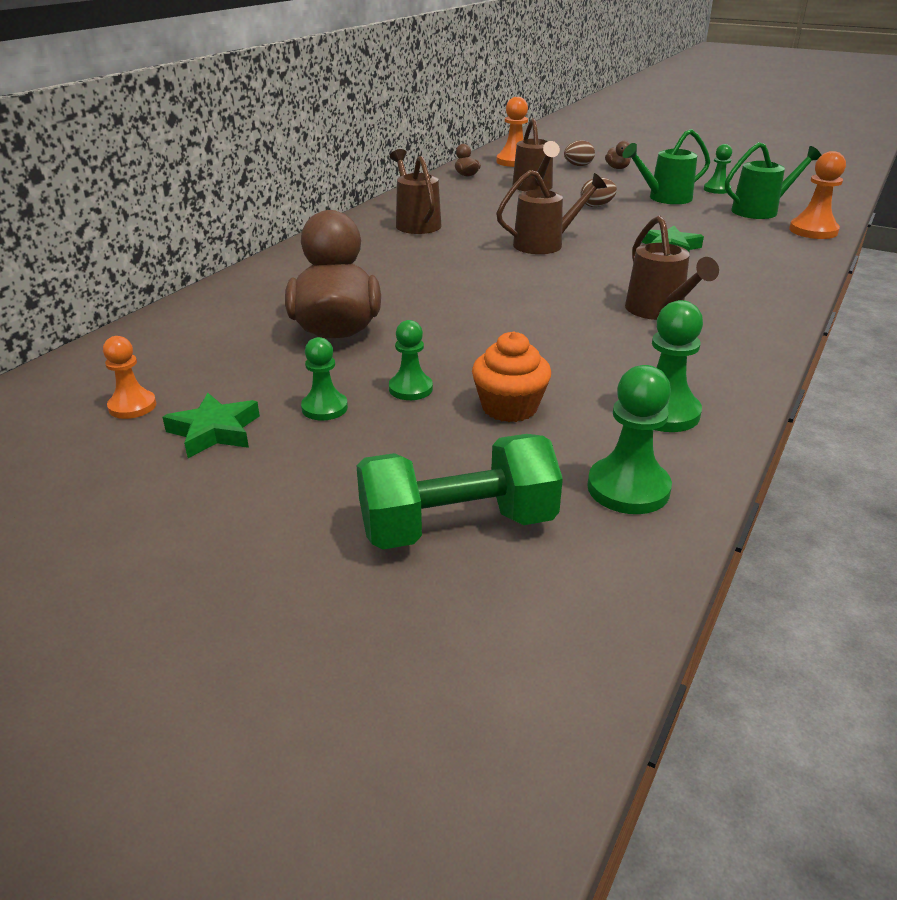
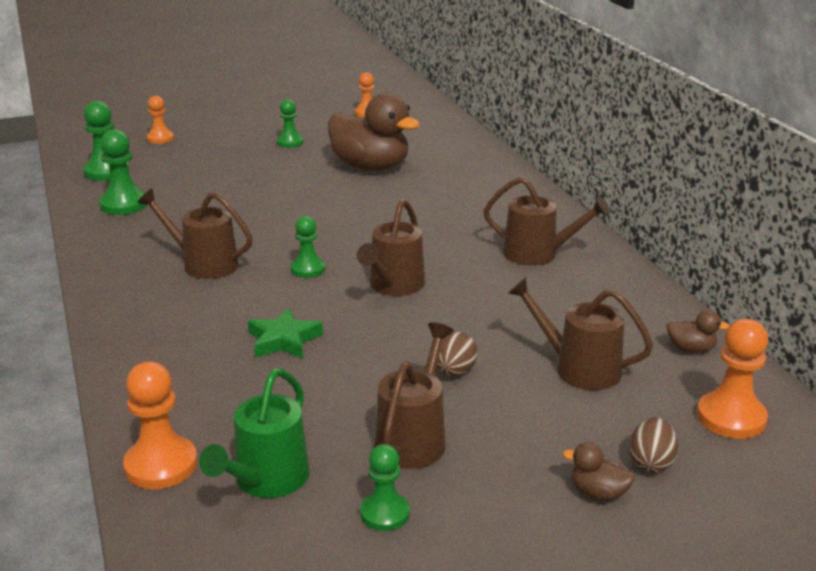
camera: 130 degrees right, 5 degrees down
green star [162,393,260,458] -> none
green dumbbell [357,434,563,550] -> orange pawn [146,96,174,144]
green pawn [389,320,433,400] -> green pawn moved to [291,216,325,278]
orange cupcake [472,331,551,422] -> none
green watering can [623,129,710,204] -> brown watering can [375,322,454,469]

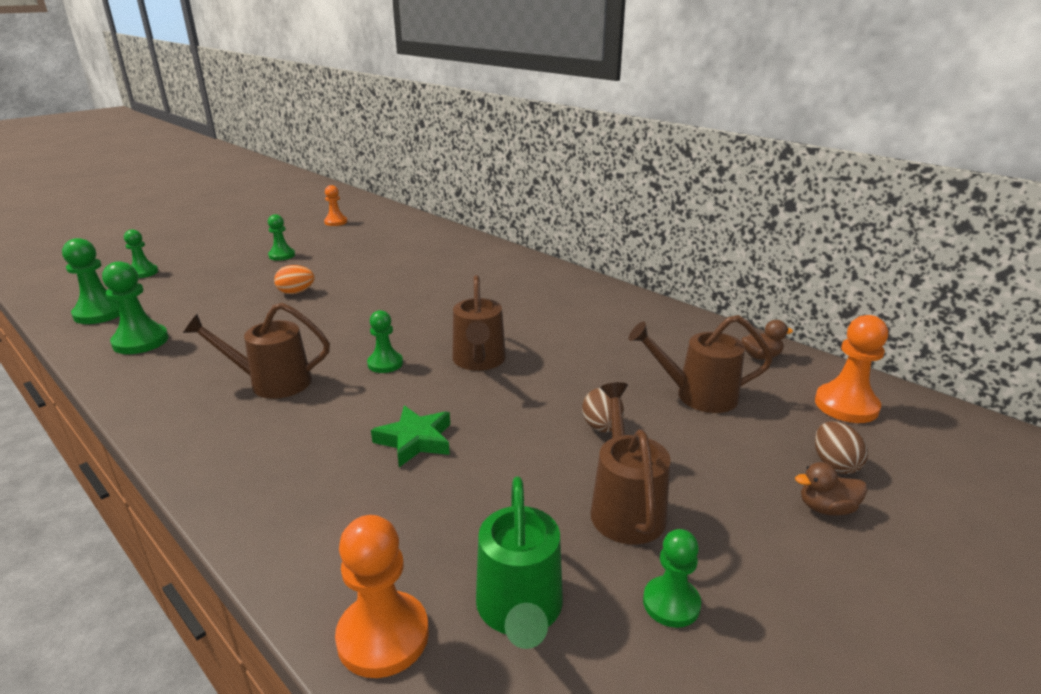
camera: 25 degrees left, 0 degrees up
orange pawn [146,96,174,144] -> green pawn [124,229,158,278]
brown duck [328,93,420,171] -> none
brown watering can [484,177,610,266] -> none
none -> orange egg [274,265,315,294]

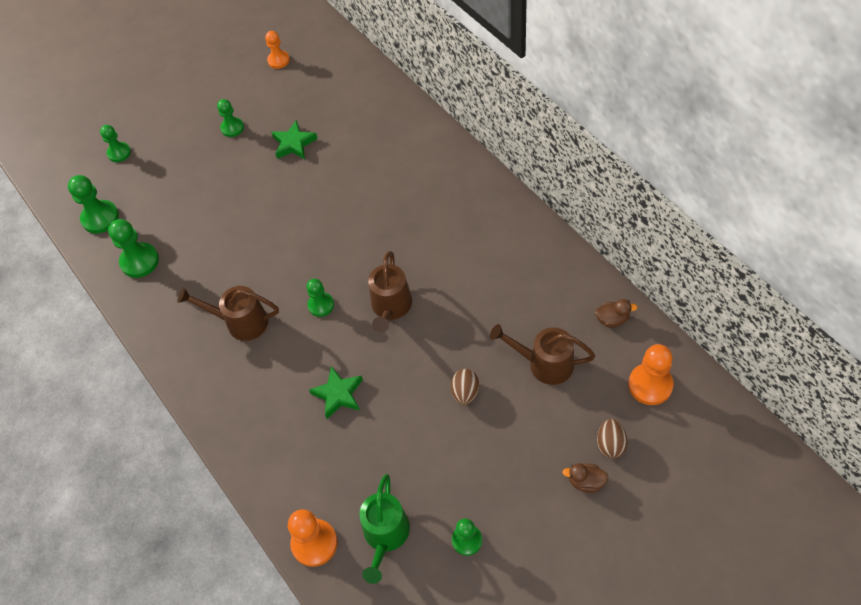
camera: 15 degrees right, 30 degrees up
orange egg [274,265,315,294] -> none
brown watering can [591,382,671,545] -> none
none -> green star [271,120,318,159]

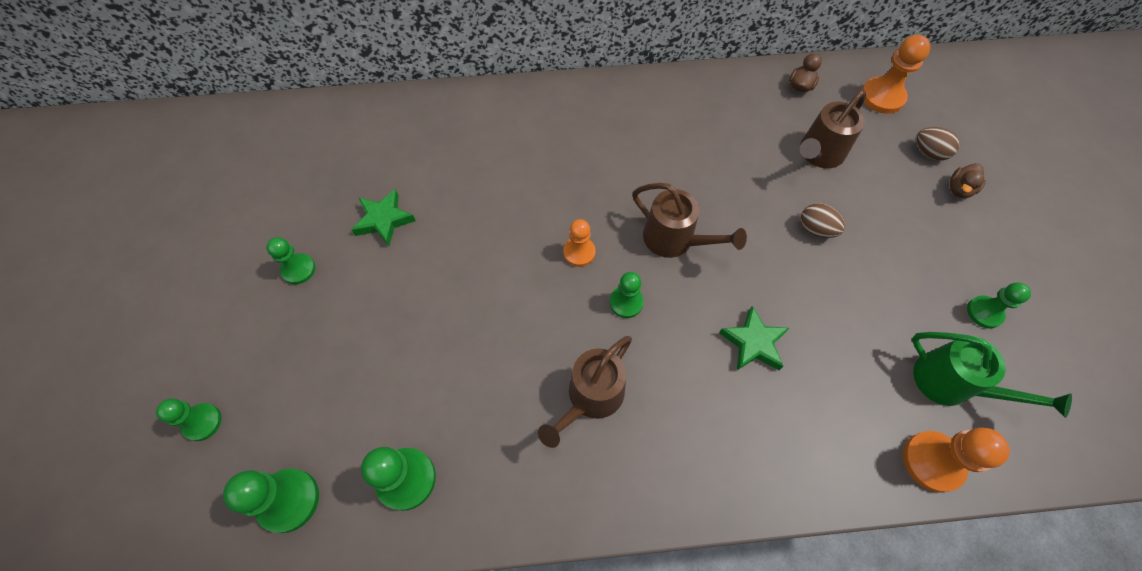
camera: 65 degrees left, 5 degrees up
orange pawn [265,31,290,69] -> orange pawn moved to [563,219,596,267]

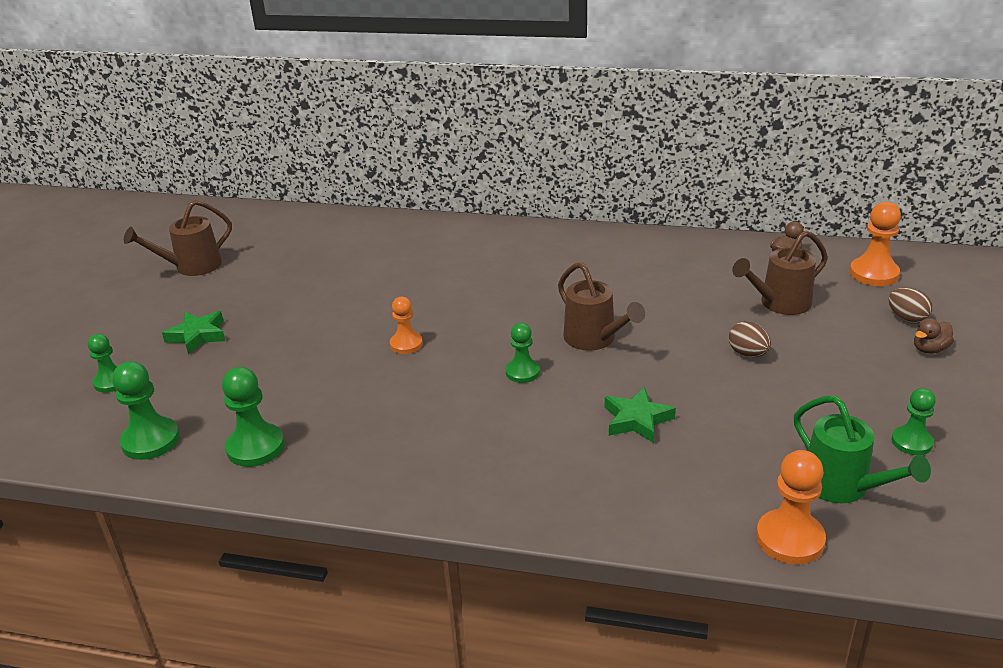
camera: 20 degrees right, 30 degrees down
green pawn [266,237,315,284] -> none
green star [351,189,416,246] -> green star moved to [162,311,225,355]
brown watering can [538,336,632,448] -> brown watering can moved to [124,200,232,276]
orange pawn [563,219,596,267] -> orange pawn moved to [390,297,423,354]

